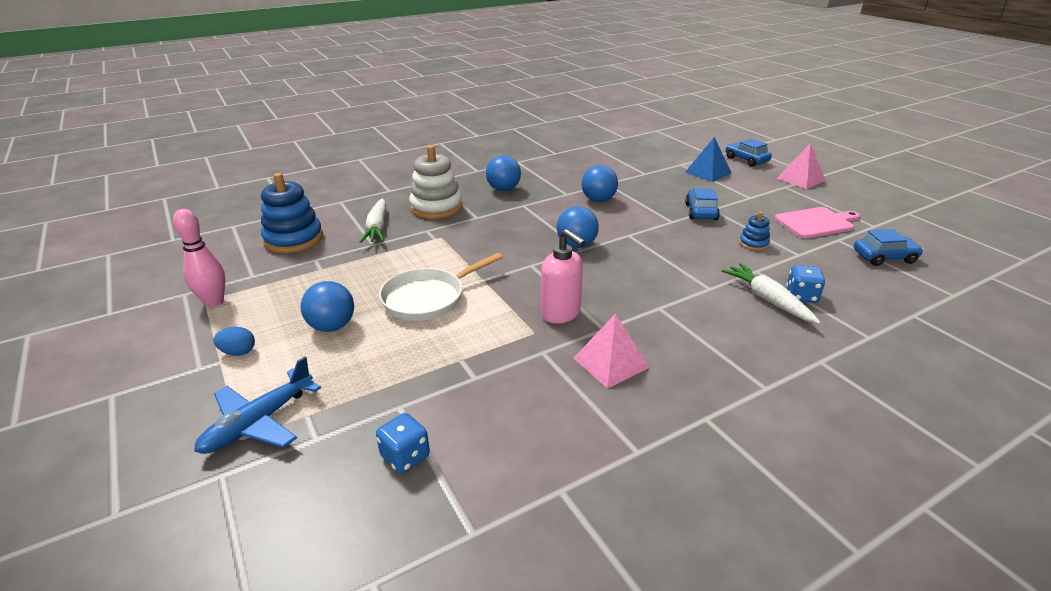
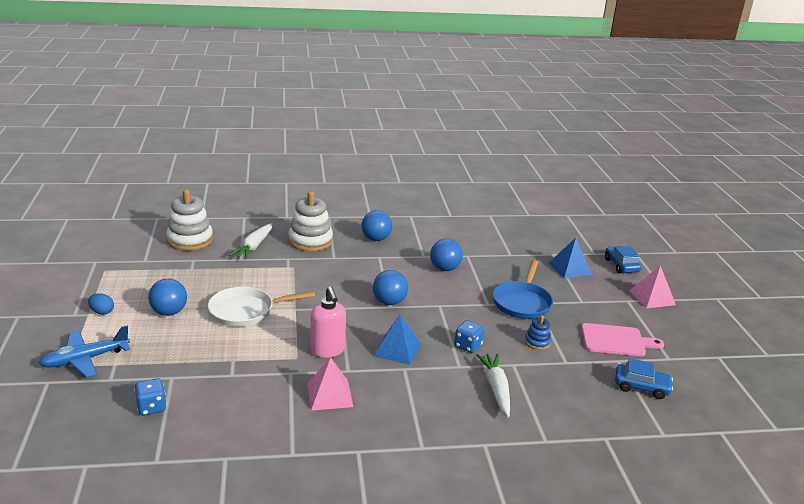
camera: 20 degrees right, 5 degrees down
pink bowling pin [173,209,225,308] -> none
blue stacking toy [261,173,323,253] -> white stacking toy [166,189,213,251]
blue car [685,188,720,220] -> blue pan [493,260,553,319]
blue dice [786,265,825,303] -> blue dice moved to [454,320,484,353]
none -> blue pyramid [374,314,421,365]

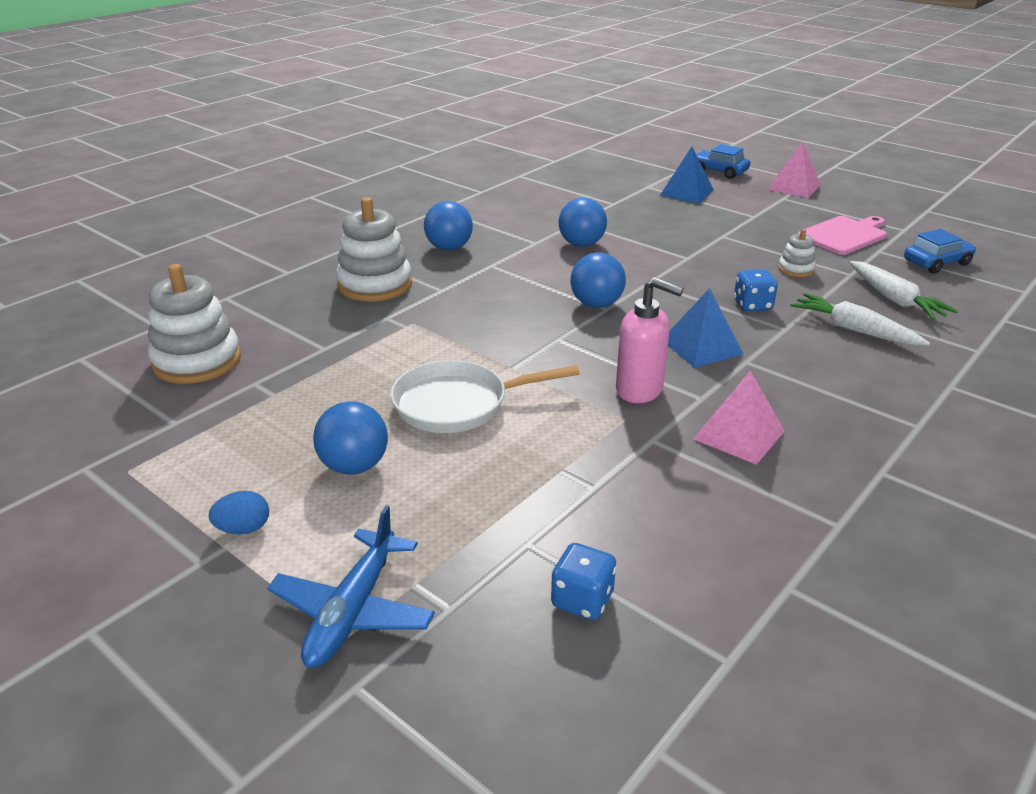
camera: 40 degrees left, 5 degrees up
white pan [208,287,315,327] -> white pan turned 45 degrees clockwise [391,360,580,433]
white carrot [229,223,272,259] -> white carrot moved to [850,261,958,320]
blue pan [493,260,553,319] -> none
blue stacking toy [525,315,551,350] -> white stacking toy [778,229,816,277]

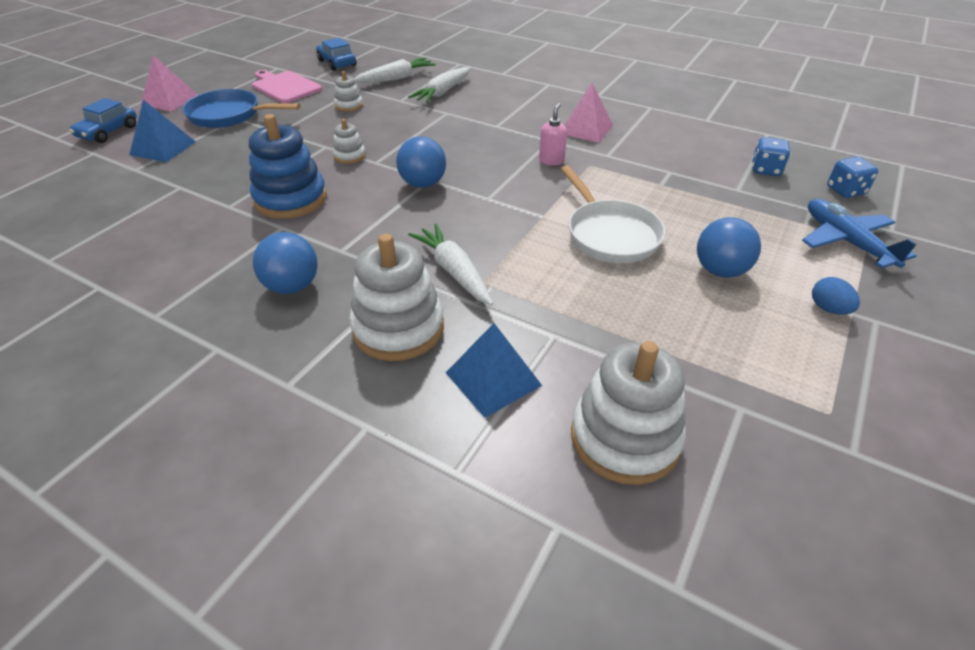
camera: 100 degrees left, 10 degrees up
blue plane [267,505,435,668] -> blue plane turned 120 degrees counterclockwise [802,199,917,268]
blue ball [559,197,607,247] -> blue stacking toy [249,114,327,219]
pink soap dispenser [616,277,684,403] -> pink soap dispenser [539,103,567,165], size x0.62
blue pyramid [668,288,743,368] -> blue pyramid moved to [446,323,542,418]
blue dice [734,269,778,312] -> blue dice moved to [827,157,879,198]
none -> blue pan [182,89,301,128]
none -> white stacking toy [333,119,366,164]
none -> white carrot [408,224,493,306]

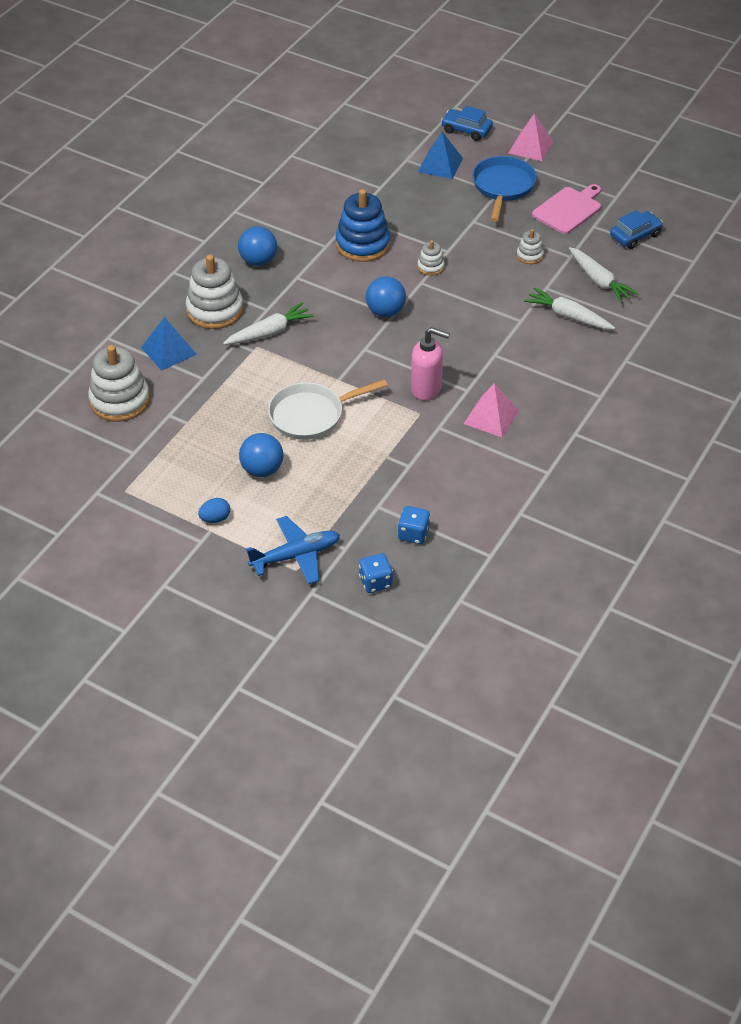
camera: 90 degrees right, 5 degrees up
pink soap dispenser [539,103,567,165] -> pink soap dispenser [411,327,450,400], size x1.62

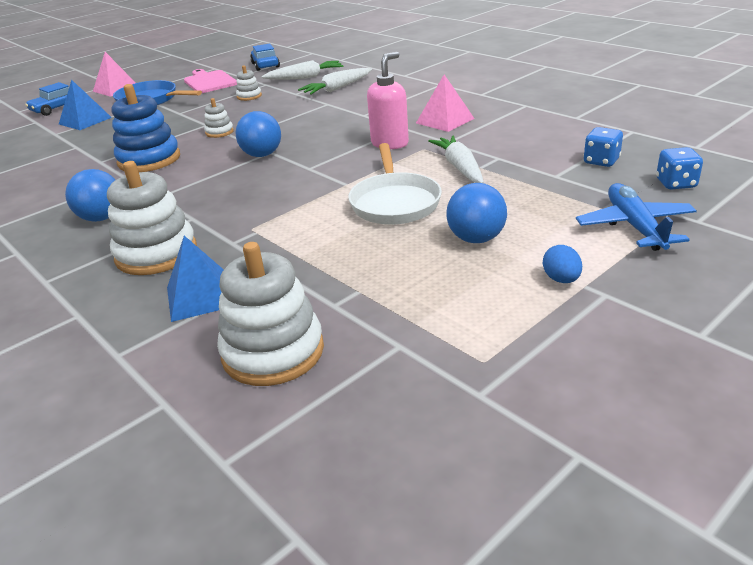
camera: 70 degrees left, 15 degrees down
white carrot [223,302,314,345] -> white carrot moved to [428,135,484,183]

